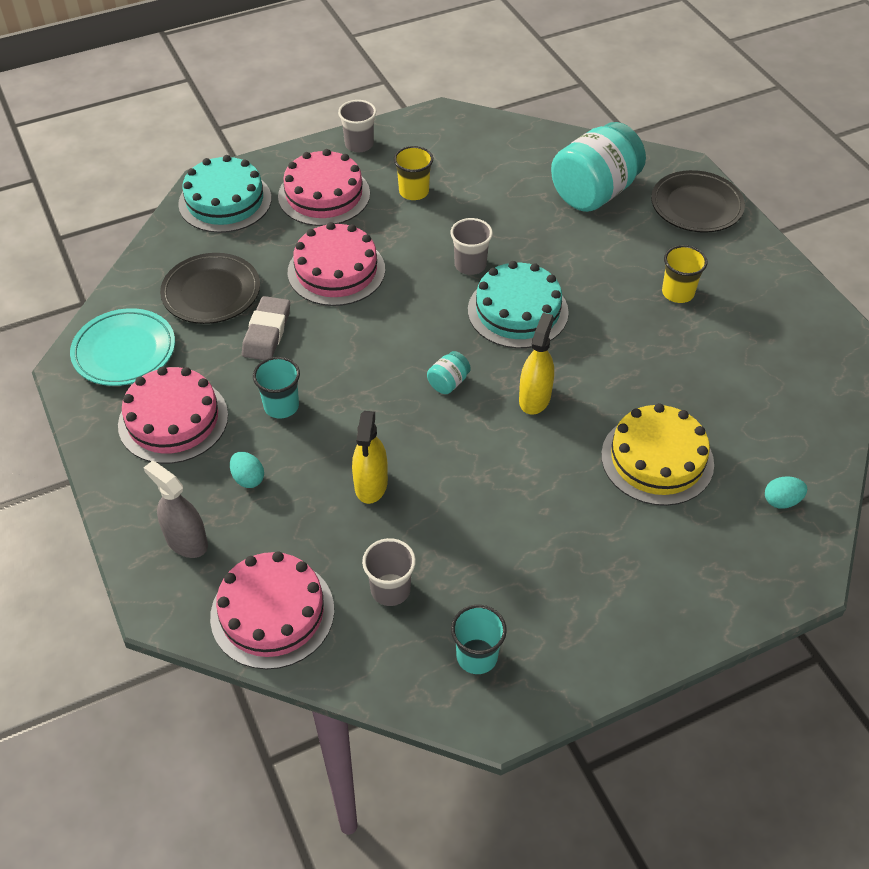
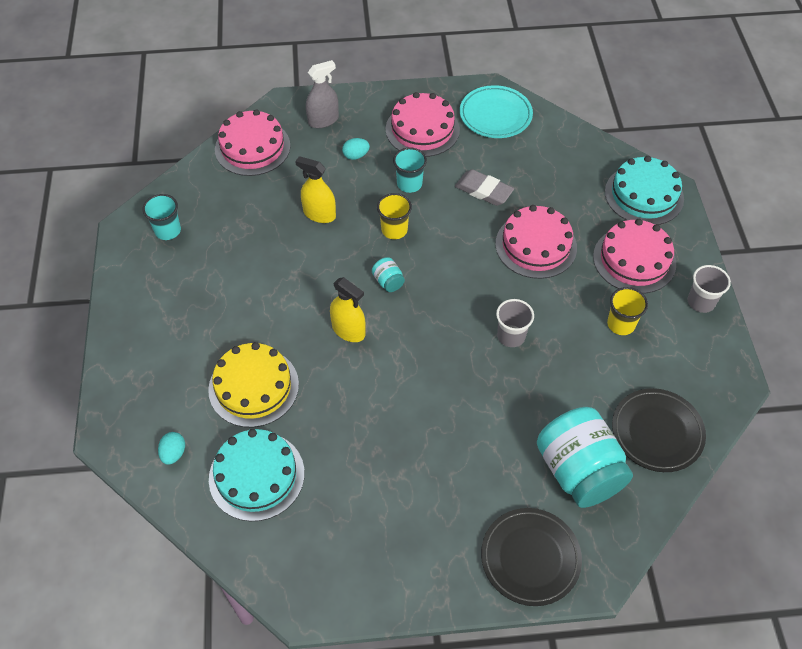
camera: 110 degrees right, 5 degrees up
black plate [160,253,260,324] -> black plate moved to [612,388,706,472]
grey cup [362,538,416,606] -> none
turquoise cake [468,261,569,348] -> turquoise cake moved to [209,429,305,521]
yellow cup [662,245,708,303] -> yellow cup moved to [377,193,412,239]

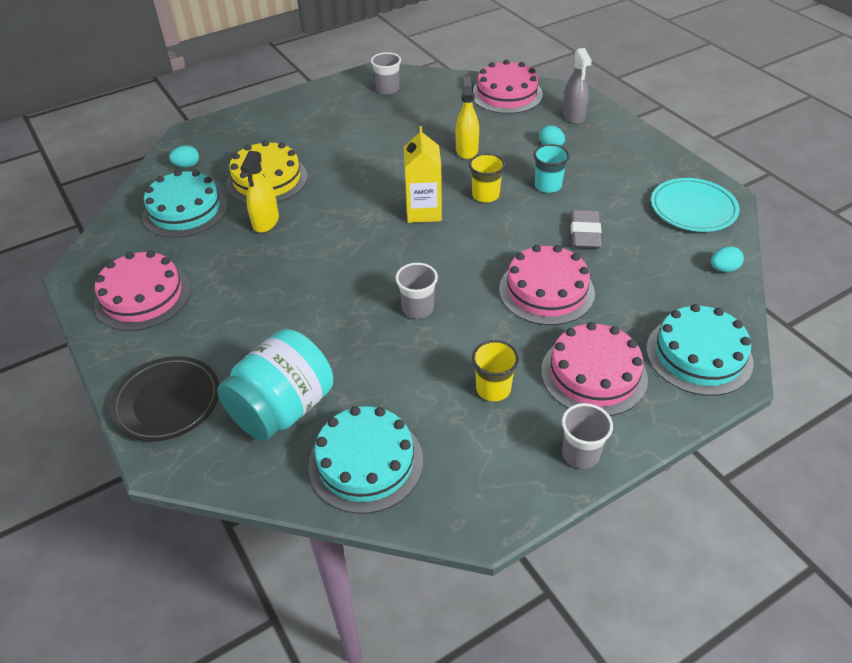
camera: 65 degrees right, 10 degrees down
turquoise cup [142,194,181,240] -> grey cup [371,52,401,95]
grey spray bottle [306,60,339,128] -> grey spray bottle turned 45 degrees clockwise [563,48,592,124]
yellow spray bottle [330,277,366,342] -> yellow spray bottle moved to [240,151,279,233]
turquoise jar [372,257,405,292] -> yellow carton [404,126,442,223]
pink cake [386,92,460,157] -> pink cake moved to [94,250,191,331]
black plate [612,388,706,472] -> turquoise cake [308,406,423,514]
none -> turquoise egg [711,246,744,272]

